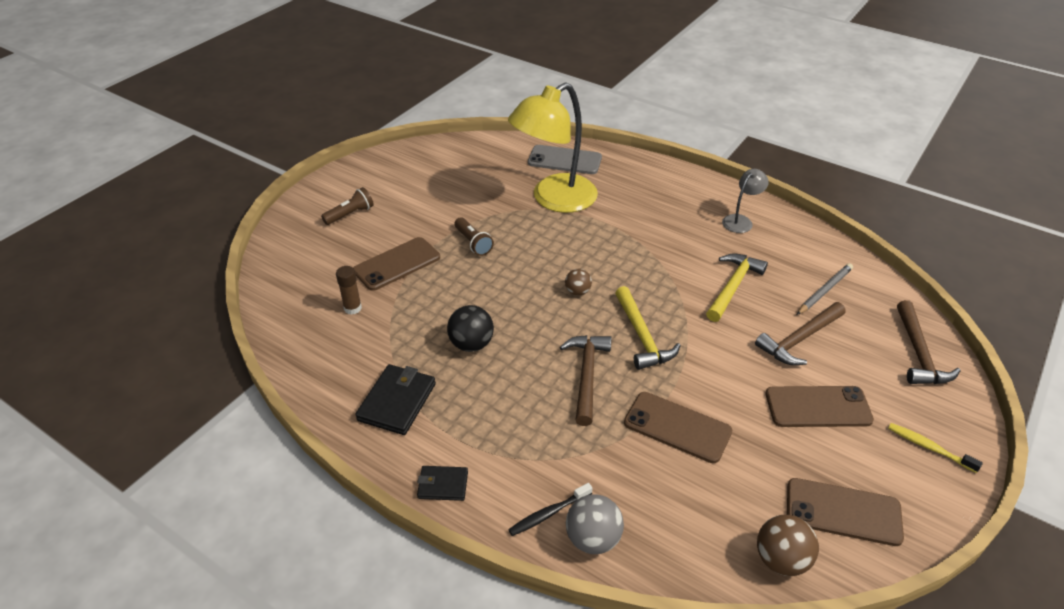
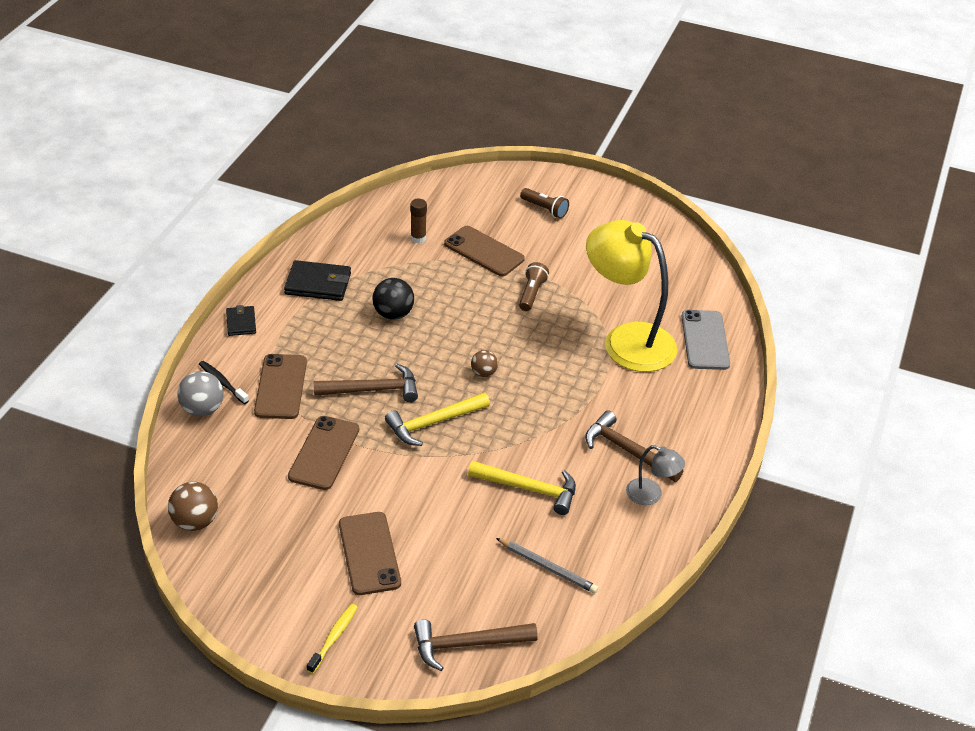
camera: 75 degrees right, 0 degrees up
brown flashlight [455,217,494,256] -> brown flashlight turned 150 degrees clockwise [519,262,549,311]
brown hammer [755,302,846,365] -> brown hammer moved to [585,410,683,482]
brown phone [787,478,904,546] -> brown phone moved to [254,354,307,419]

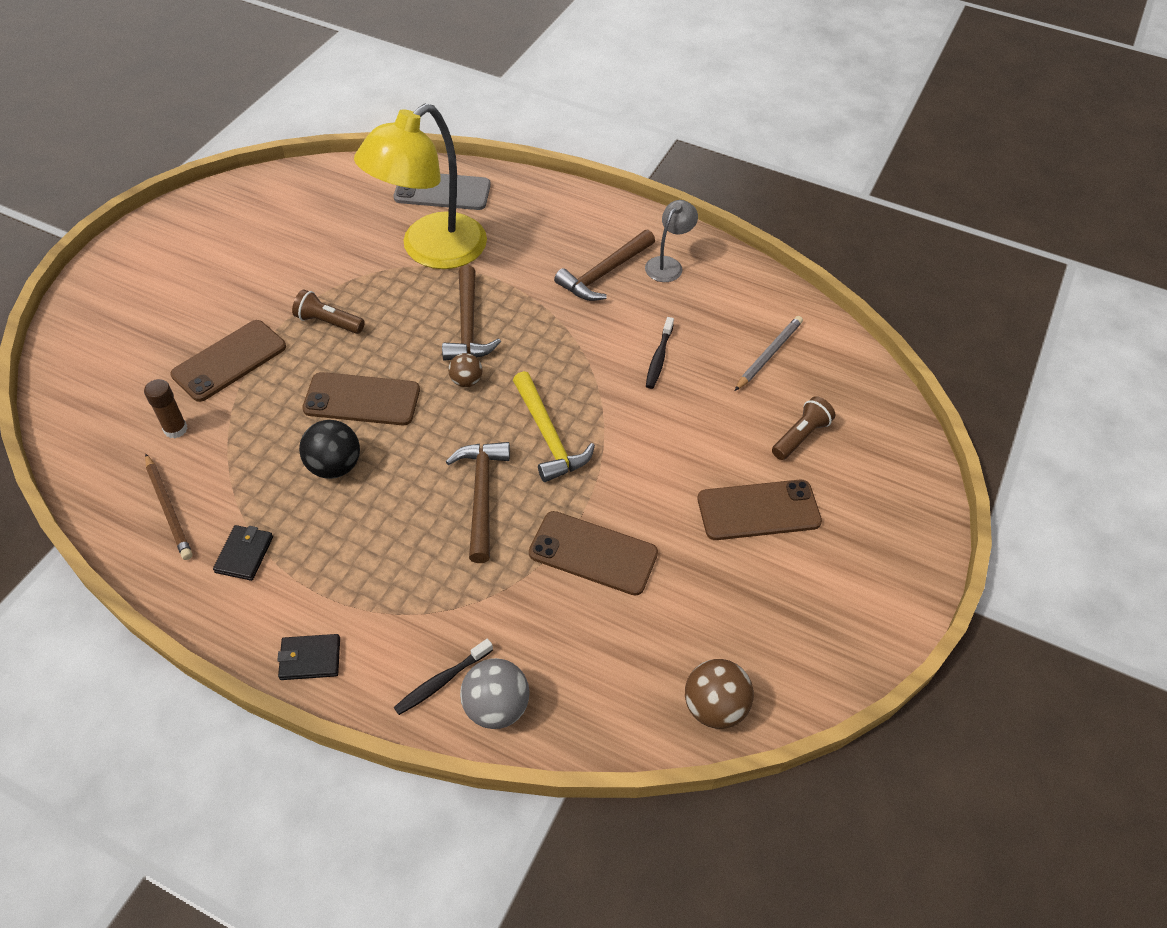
camera: 85 degrees left, 10 degrees up
brown phone [254,354,307,419] -> brown phone moved to [302,372,420,425]
black wallet [284,260,351,301] -> black wallet [213,525,273,581], size x0.60
yellow toothbrush [307,604,357,674] -> none
brown hammer [414,620,538,671] -> brown hammer moved to [442,265,501,361]
yellow hammer [468,461,576,515] -> black toothbrush [646,317,674,389]
brown flashlight [520,188,569,219] -> brown flashlight moved to [772,396,835,460]
none -> brown pencil [145,453,192,560]

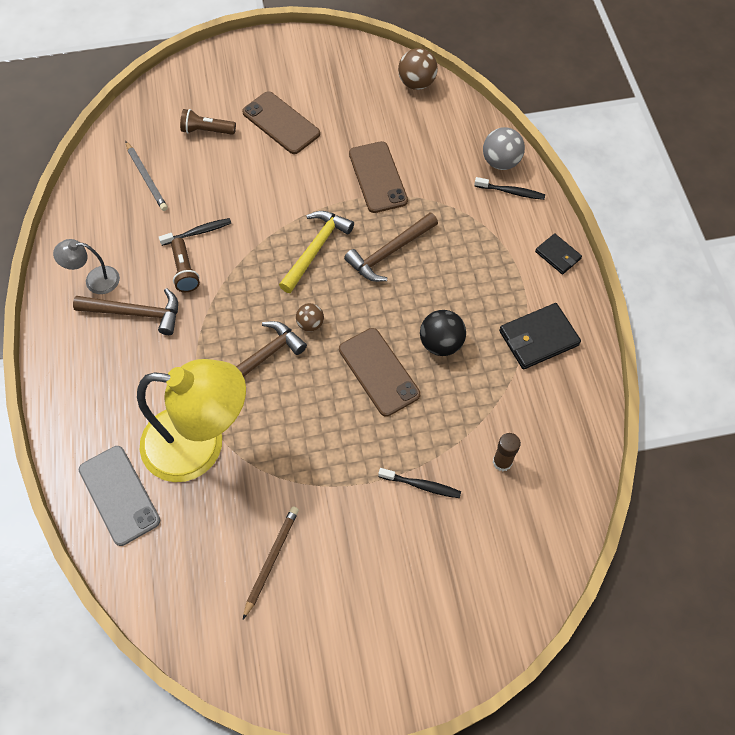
camera: 125 degrees left, 10 degrees up
brown pencil [145,453,192,560] -> brown pencil moved to [243,506,299,619]
brown phone [170,320,286,402] -> black toothbrush [378,468,461,498]
black wallet [213,525,273,581] -> black wallet [499,303,581,370], size x1.67
brown flashlight [292,289,365,334] -> brown flashlight moved to [171,238,200,292]
grey pencil [735,316,803,391] -> grey pencil turned 120 degrees counterclockwise [125,141,168,211]

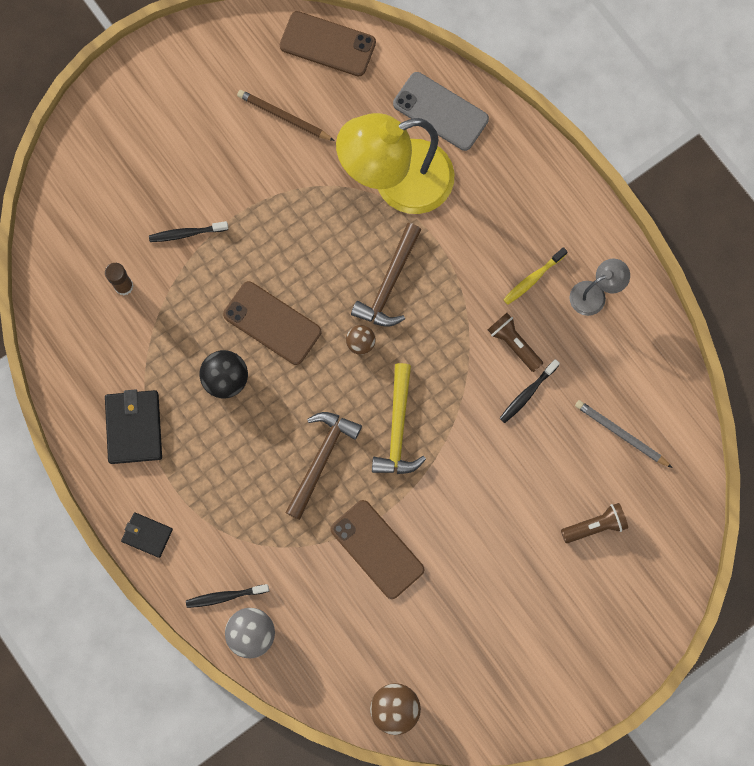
camera: 155 degrees right, 15 degrees up
brown hammer [73,288,178,335] -> yellow toothbrush [503,247,568,305]
brown phone [242,91,320,154] -> brown phone moved to [280,11,376,76]
brown pencil [243,506,299,619] -> brown pencil turned 120 degrees clockwise [237,90,335,141]
black wallet [499,303,581,370] -> black wallet turned 45 degrees counterclockwise [105,389,162,464]

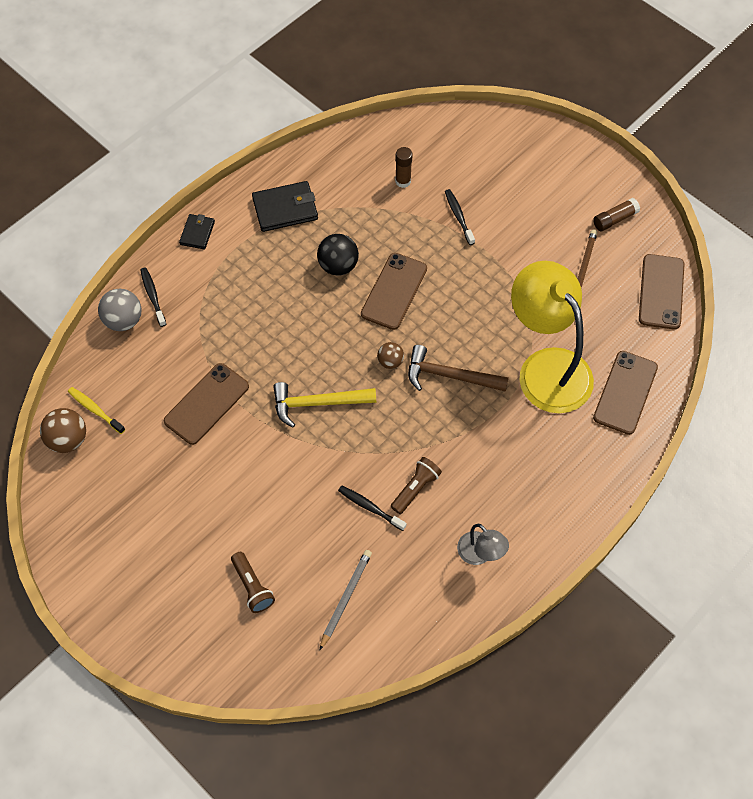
camera: 80 degrees right, 15 degrees down
brown hammer [285,412,362,520] -> none
grey phone [393,72,489,151] -> brown phone [593,351,658,435]
yellow toothbrush [503,247,568,305] -> yellow toothbrush moved to [68,387,125,434]
none -> brown glue stick [593,198,640,231]

